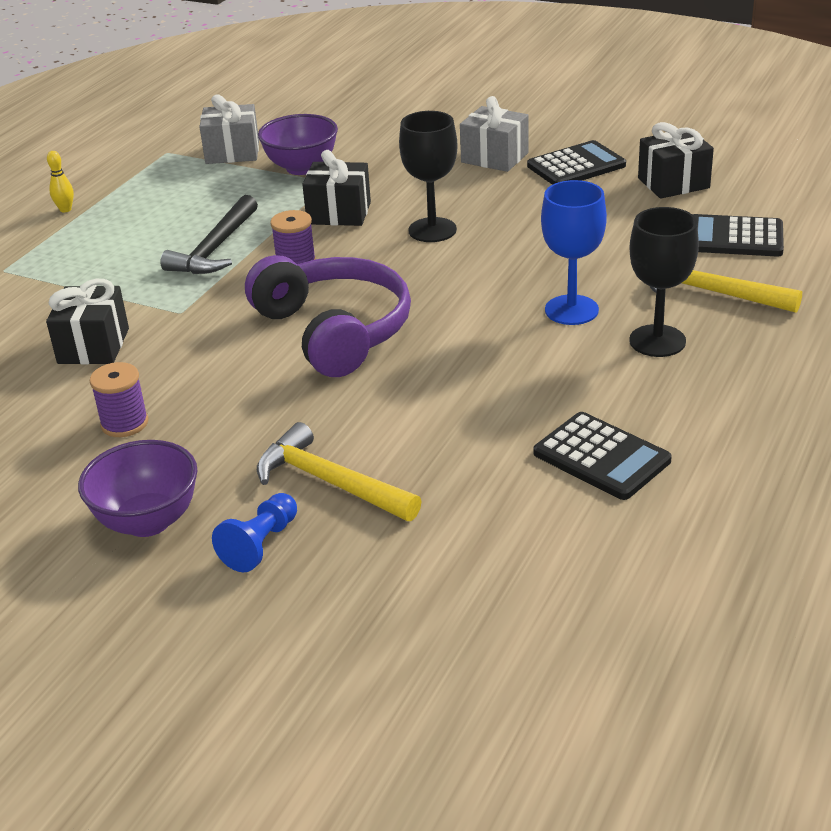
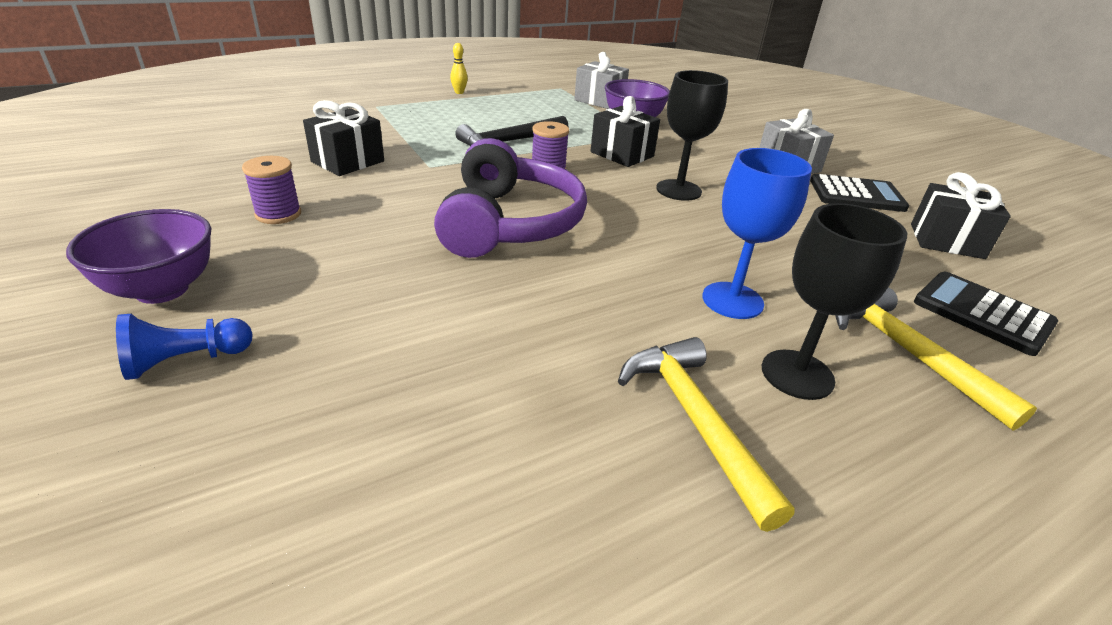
camera: 30 degrees right, 0 degrees up
yellow hammer [257,422,422,521] -> yellow hammer moved to [618,337,795,532]
black calculator [534,412,672,500] -> none

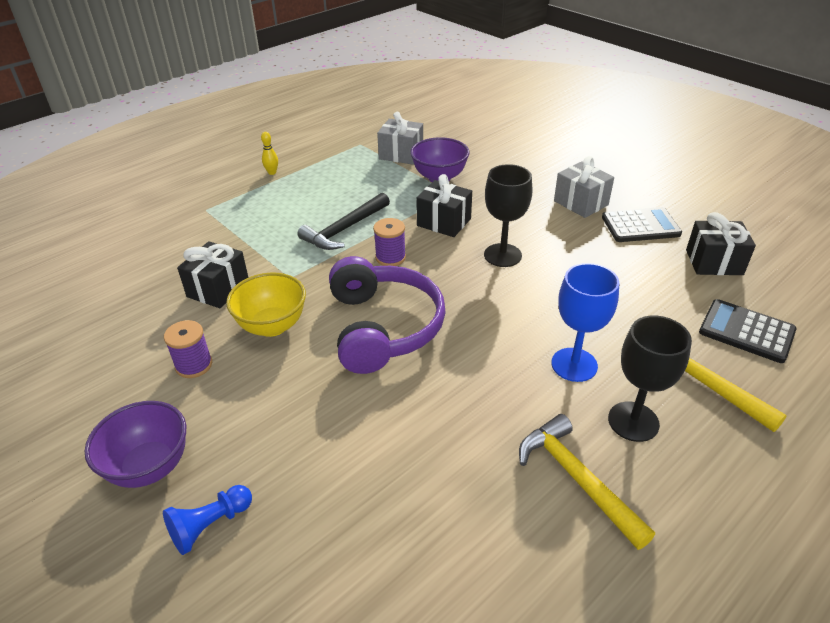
camera: 10 degrees left, 5 degrees up
none -> yellow bowl [226,273,306,337]

